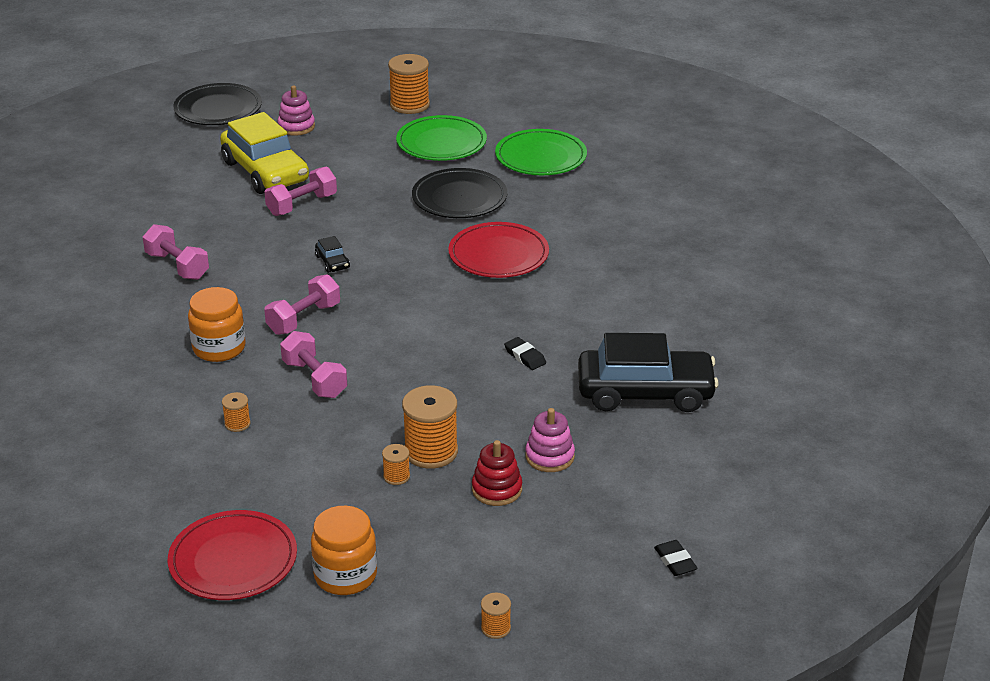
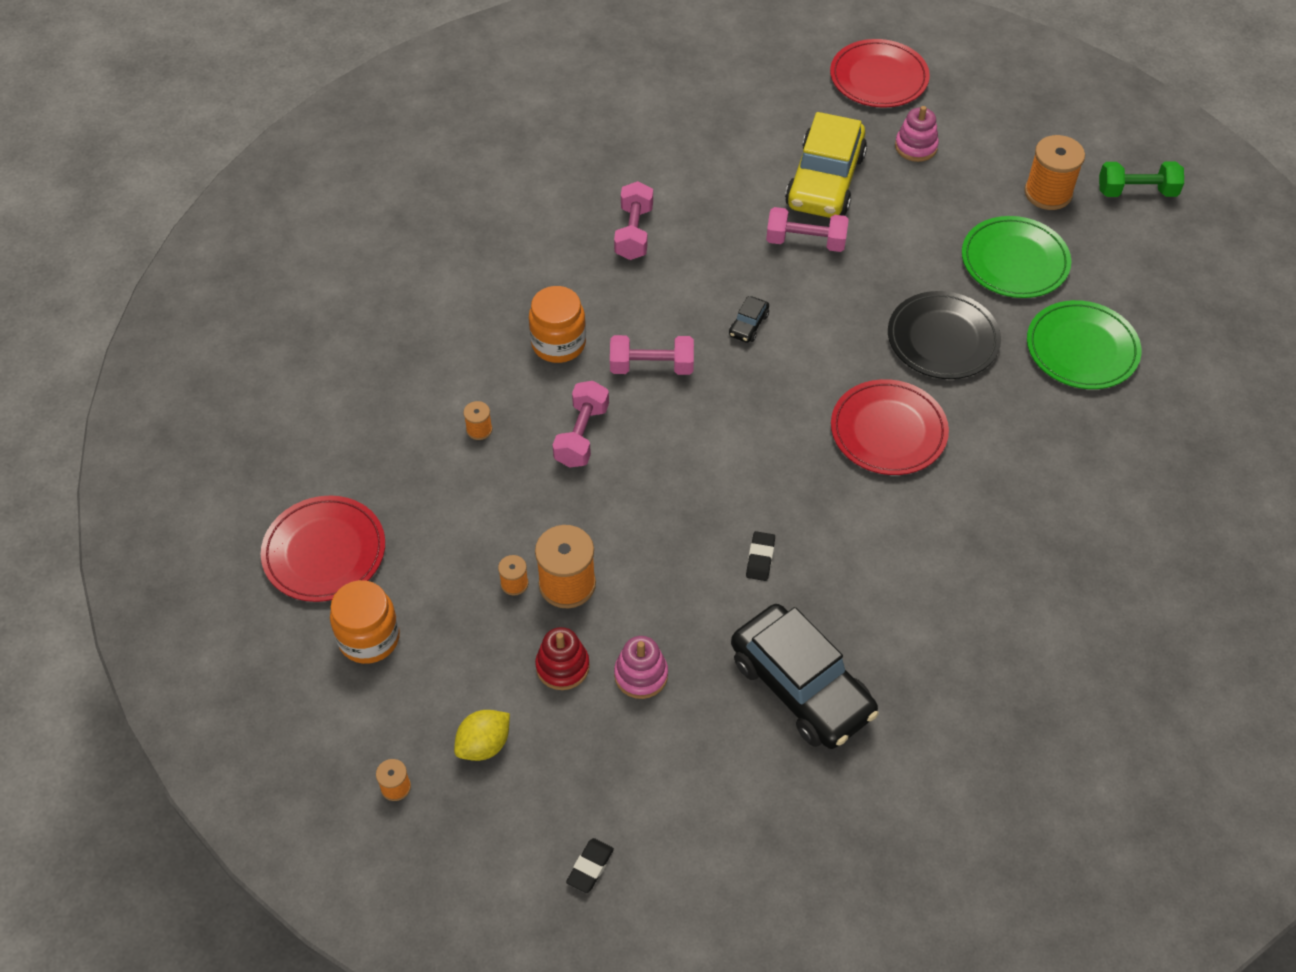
camera: 50 degrees right, 20 degrees up
black plate [173,83,262,125] -> red plate [830,39,930,107]
none -> yellow lemon [454,710,510,761]
none -> green dumbbell [1099,161,1184,197]

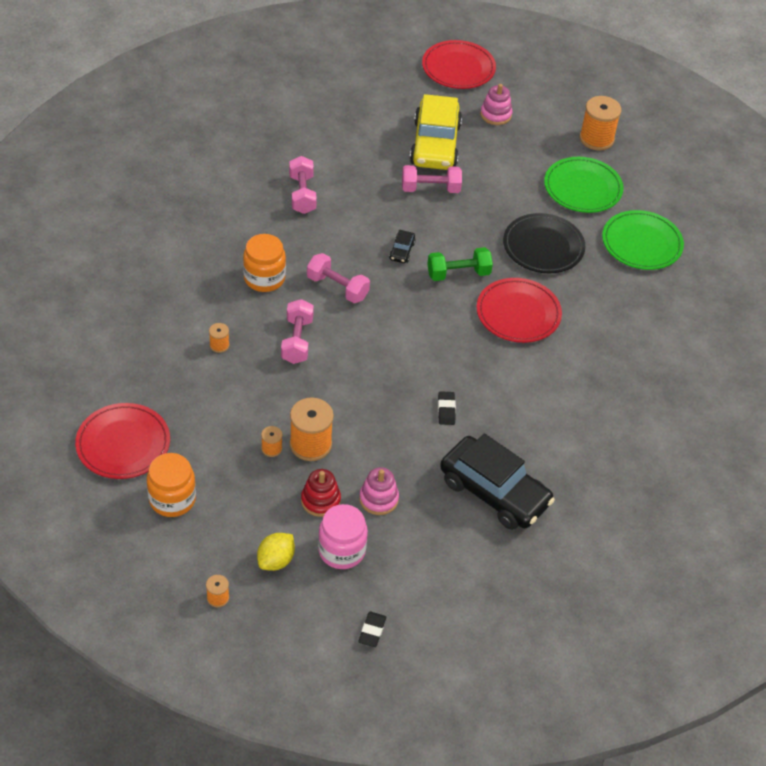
camera: 15 degrees left, 5 degrees down
pink dumbbell [610,335,694,375] -> pink dumbbell turned 45 degrees clockwise [307,253,370,303]
green dumbbell [1099,161,1184,197] -> green dumbbell moved to [427,247,493,281]
none -> pink jar [318,504,368,569]

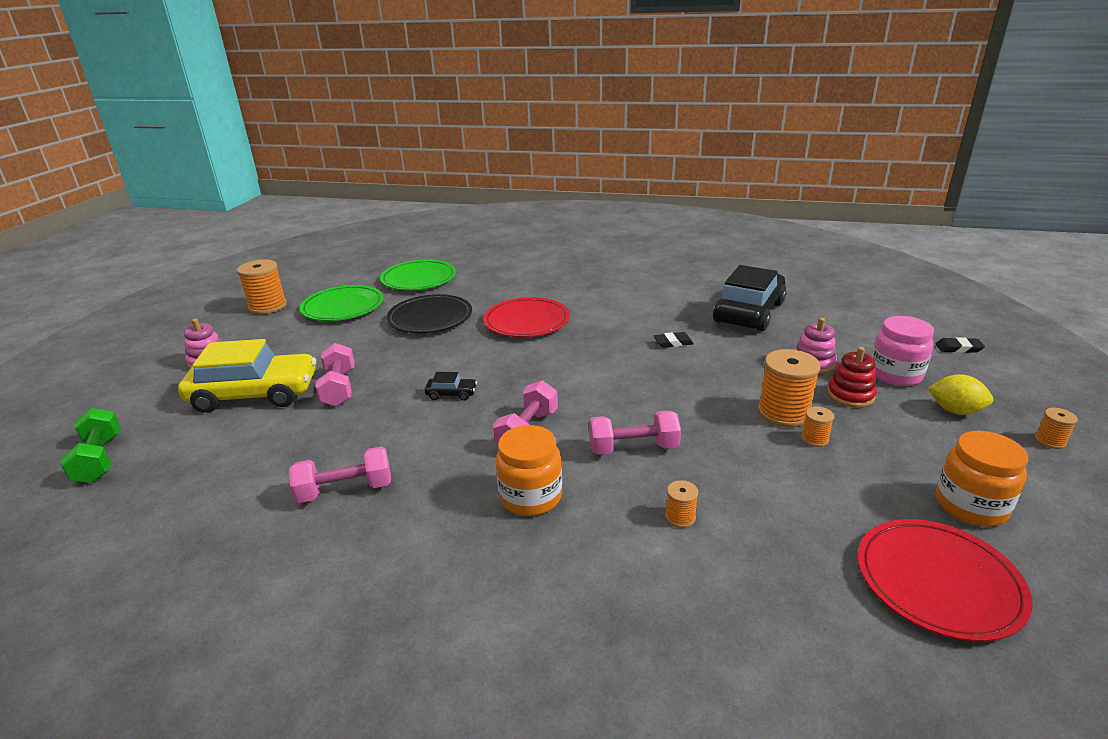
camera: 95 degrees left, 20 degrees down
red plate [422,40,496,89] -> none
green dumbbell [427,247,493,281] -> green dumbbell moved to [60,408,121,483]

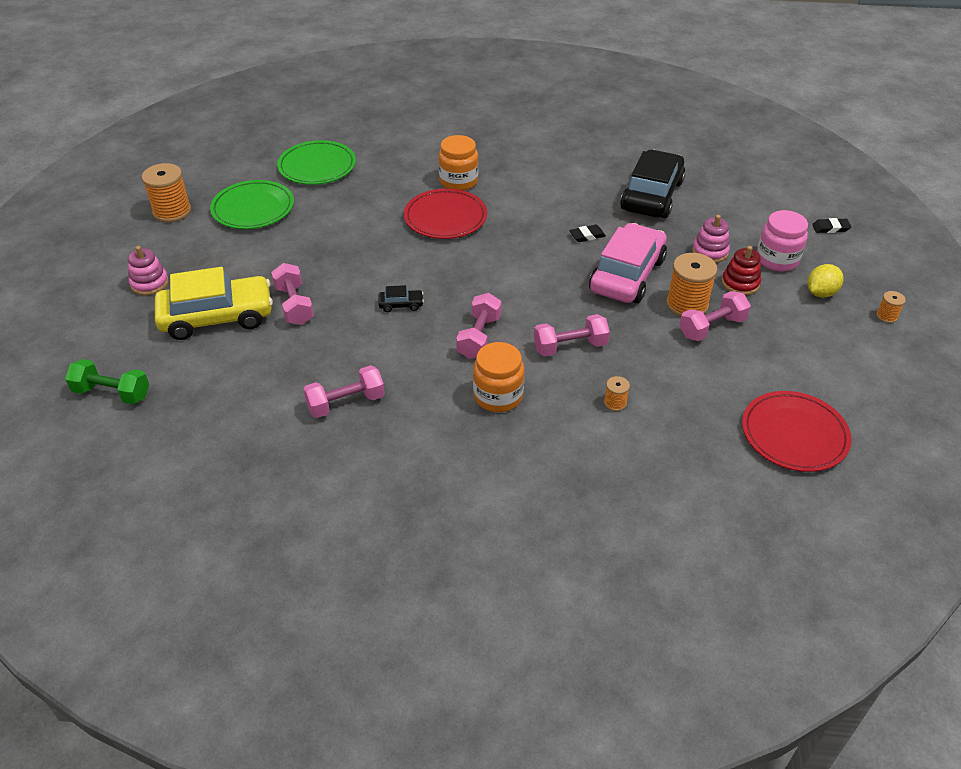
camera: 10 degrees left, 15 degrees up
green dumbbell [60,408,121,483] -> green dumbbell turned 45 degrees counterclockwise [65,359,149,404]
black plate [386,294,472,333] -> none
orange spool [801,407,834,447] -> pink dumbbell [679,291,751,341]
yellow lemon [928,374,993,415] -> yellow lemon turned 60 degrees counterclockwise [807,264,844,298]
orange jar [936,431,1029,527] -> orange jar moved to [439,135,479,191]
none -> pink car [589,223,667,303]

